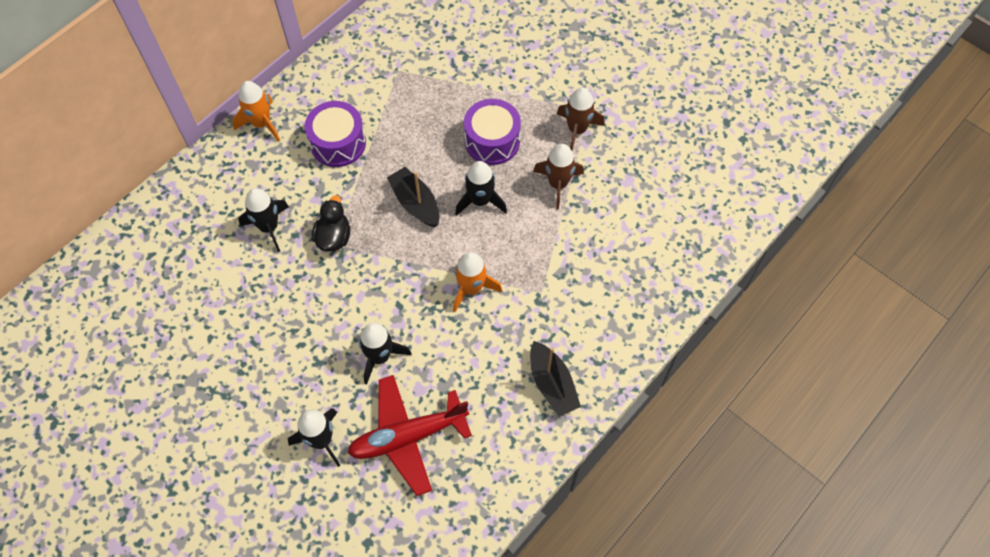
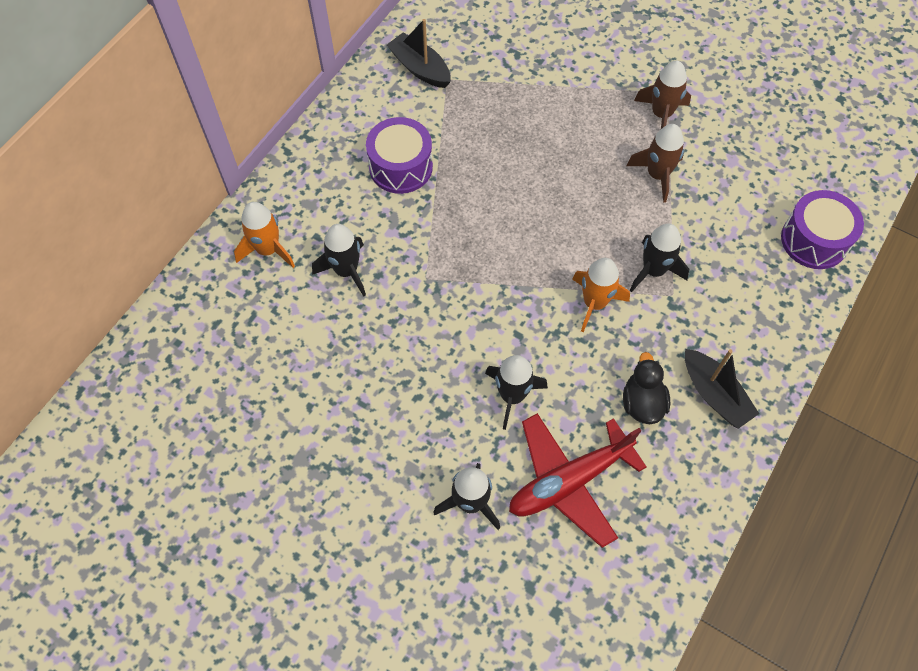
camera: 10 degrees left, 0 degrees up
orange rocket [232,81,280,141] -> orange rocket moved to [234,202,295,268]
black duck [312,195,350,252] -> black duck moved to [623,352,670,424]
black boat [387,167,440,227] -> black boat moved to [387,19,451,88]
black rocket [455,161,507,216] -> black rocket moved to [630,223,689,292]
purple drum [464,99,521,165] -> purple drum moved to [781,190,864,269]

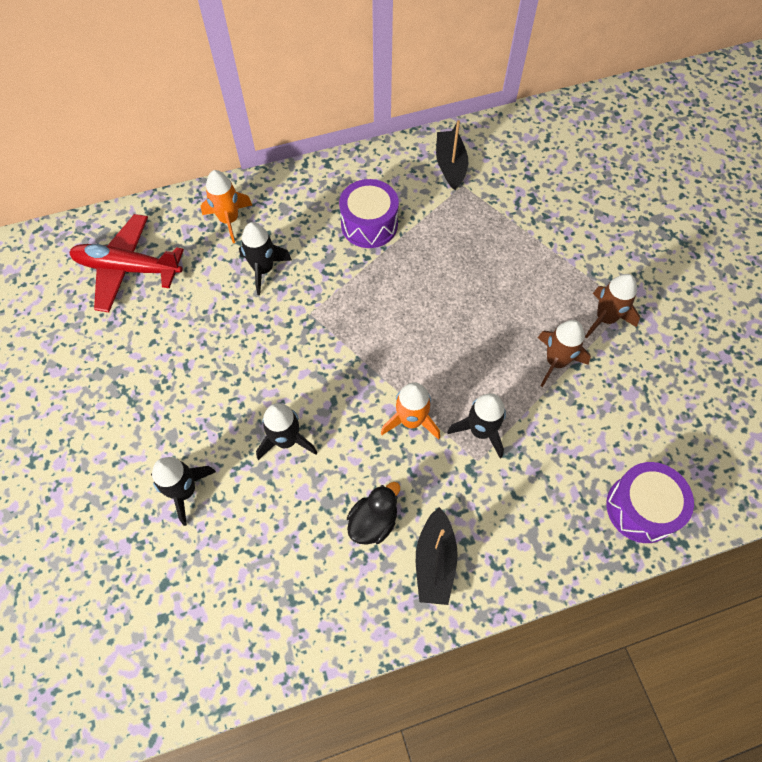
camera: 40 degrees right, 0 degrees up
red plane [509,413,647,548] -> red plane moved to [69,214,184,312]

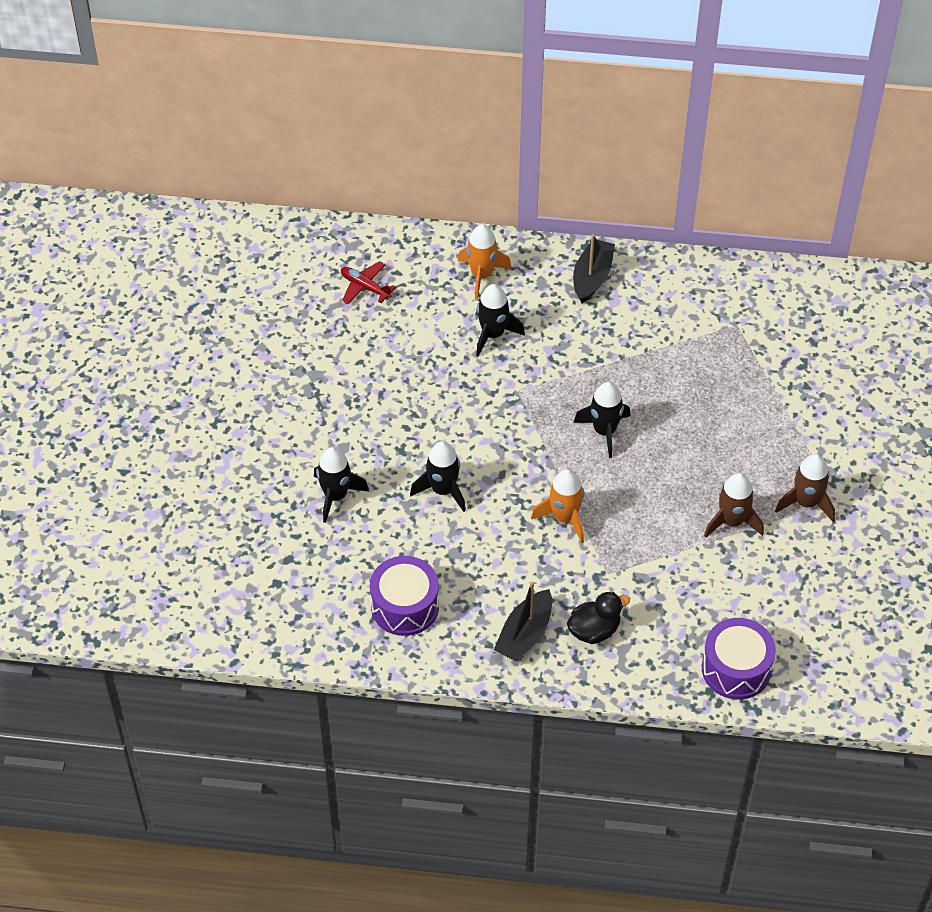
camera: 25 degrees right, 10 degrees down
red plane [69,214,184,312] -> red plane [341,261,396,304], size x0.52
purple drum [339,179,399,248] -> purple drum moved to [370,556,439,636]
black duck [347,482,400,545] -> black duck moved to [567,592,630,644]
black boat [436,120,468,190] -> black boat moved to [573,234,615,304]
black rocket [447,393,506,459] -> black rocket moved to [574,382,630,458]

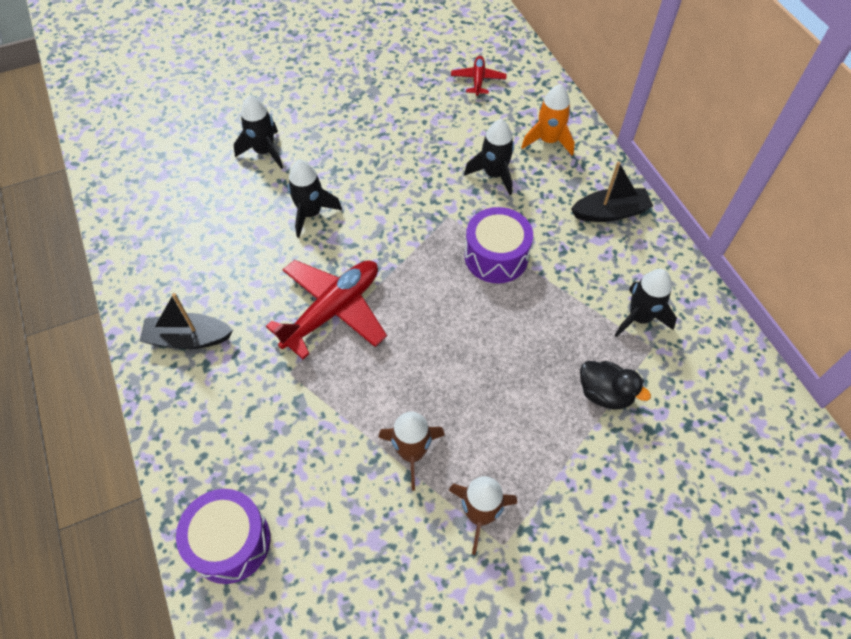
camera: 60 degrees right, 5 degrees up
purple drum [370,556,439,636] -> purple drum moved to [465,207,533,283]
orange rocket [531,469,584,543] -> red plane [266,260,387,359]
black duck [567,592,630,644] -> black duck moved to [580,361,651,409]
black rocket [574,382,630,458] -> black rocket moved to [615,269,677,337]

